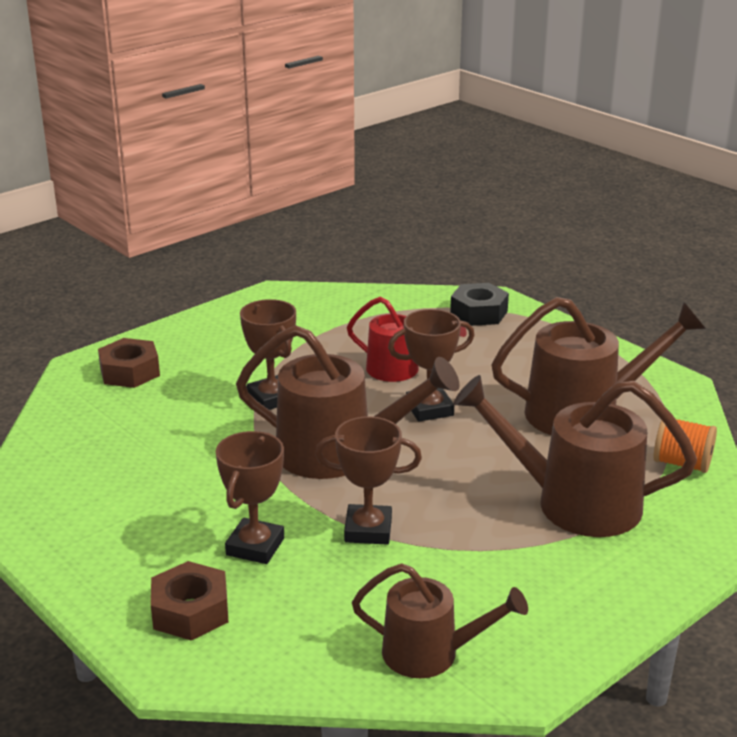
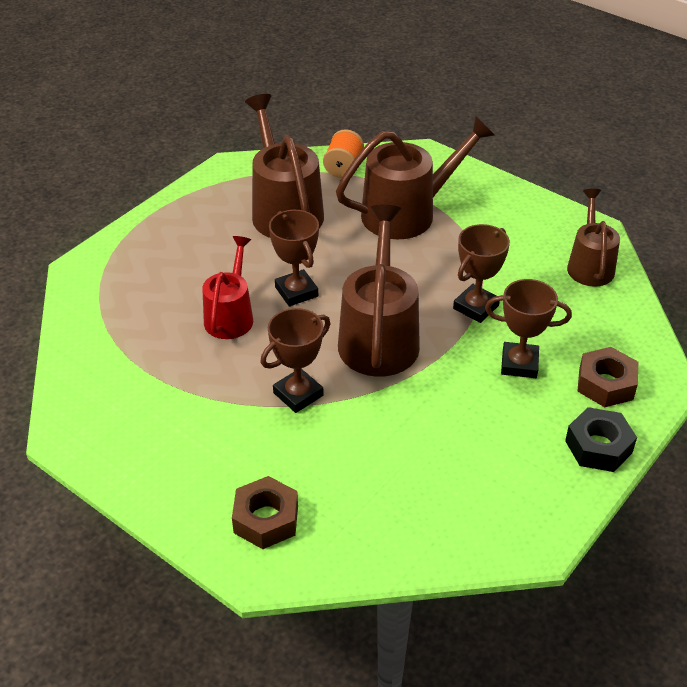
camera: 100 degrees left, 15 degrees up
brown trophy [315,416,422,545] -> brown trophy turned 45 degrees clockwise [453,224,510,323]
black nut [450,283,509,326] -> black nut moved to [565,407,637,472]
brown watering can [453,375,697,537] -> brown watering can turned 120 degrees counterclockwise [336,115,495,239]

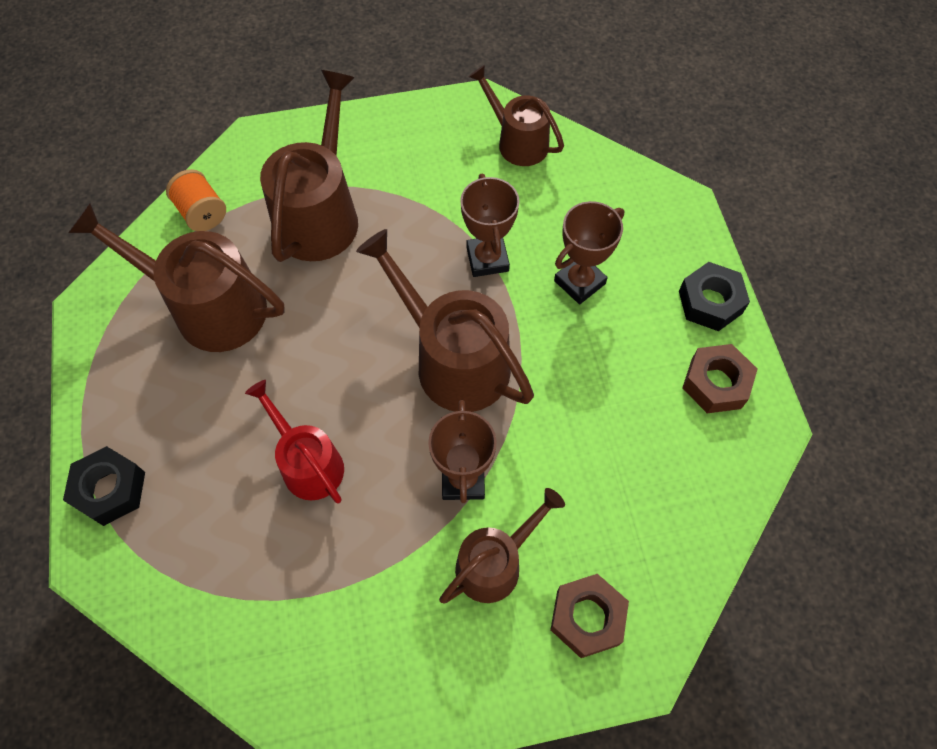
camera: 50 degrees left, 20 degrees up
brown trophy [269,210,319,306] -> none
brown nut [577,347,638,407] -> brown nut moved to [682,344,757,413]
none -> black nut [63,446,145,526]
none -> brown watering can [439,488,565,604]

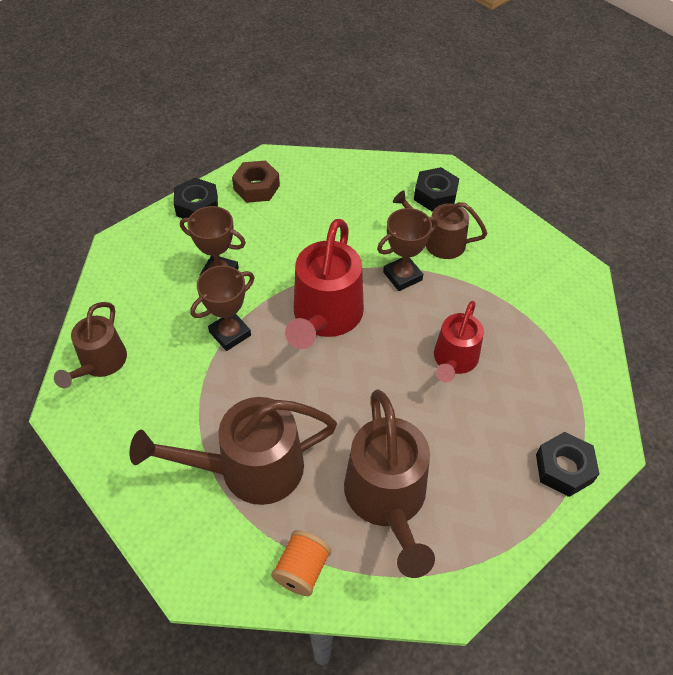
camera: 120 degrees left, 10 degrees down
brown watering can [356,229,534,412] -> red watering can [285,219,364,349]
brown nut [550,574,629,658] -> black nut [414,167,459,211]

